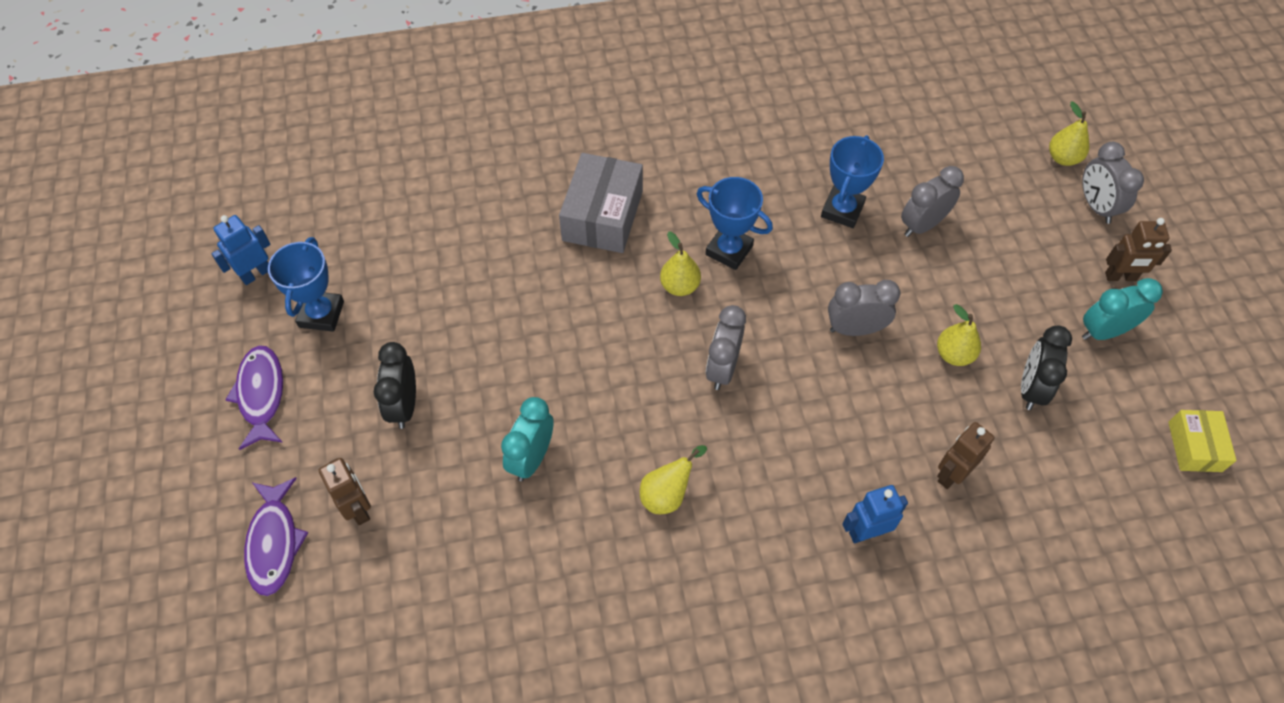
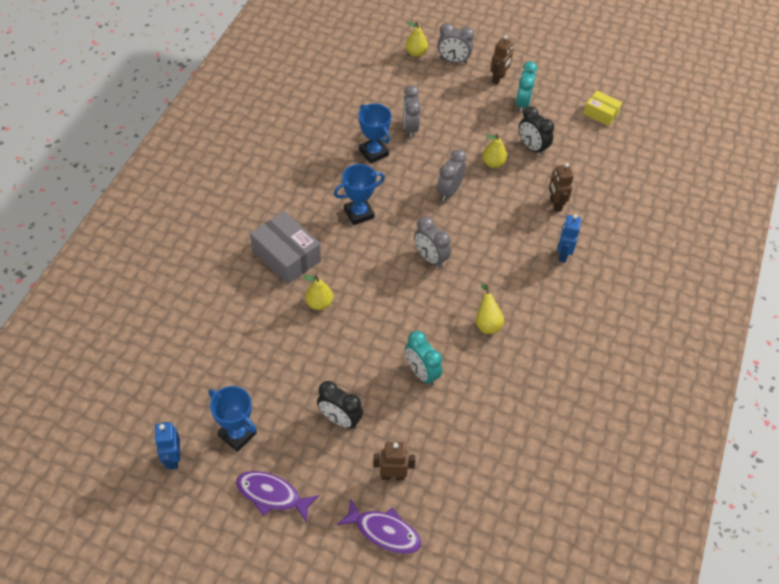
camera: 60 degrees left, 5 degrees down
yellow pear [660,231,701,296] -> yellow pear moved to [303,275,333,310]

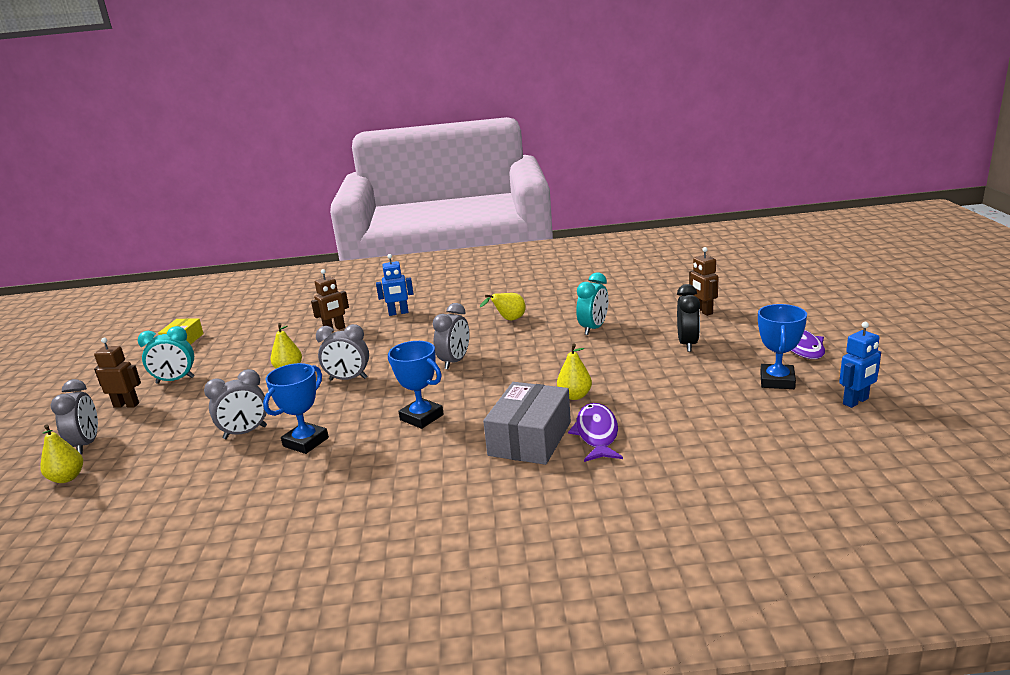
camera: 110 degrees left, 30 degrees down
purple fish [337,498,421,554] -> purple fish moved to [568,403,623,462]
black clock [519,106,554,156] -> none

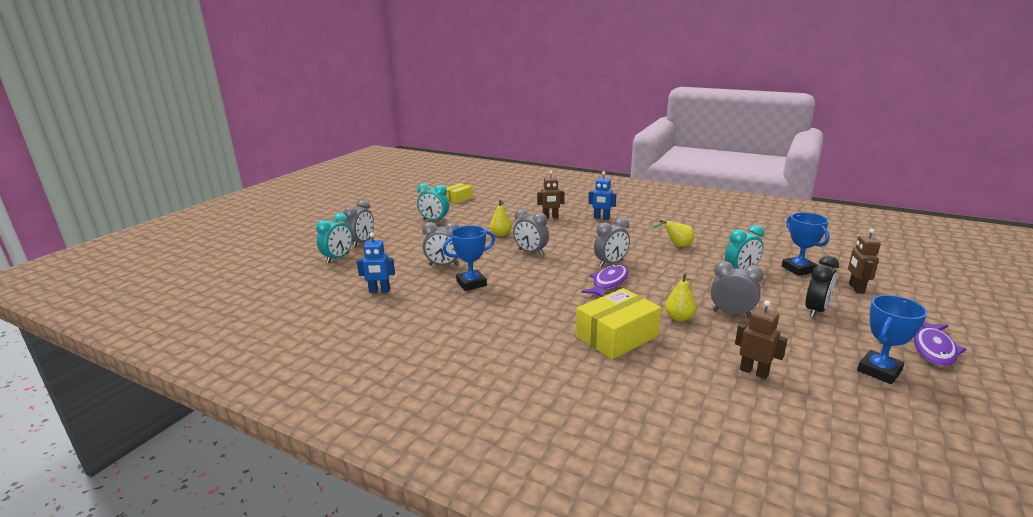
camera: 30 degrees right, 0 degrees up
yellow pear [40,424,83,483] -> turquoise clock [316,213,352,263]
brown robot [94,338,141,408] -> brown robot moved to [735,300,788,379]
blue trophy [388,341,444,429] -> blue trophy moved to [782,212,830,276]
grey box [483,382,571,465] -> yellow box [576,288,661,359]
purple fish [568,403,623,462] -> purple fish moved to [581,264,629,297]
blue robot [839,322,881,408] -> blue robot moved to [357,233,395,293]
none -> grey clock [711,261,763,317]

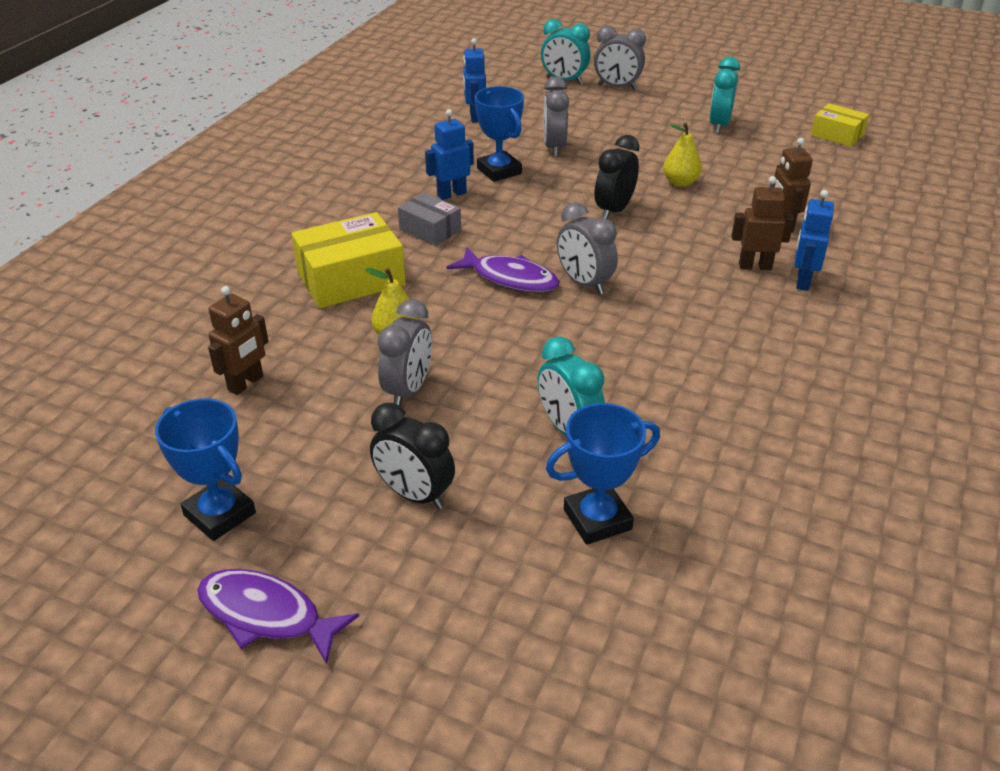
camera: 85 degrees right, 15 degrees up
grey clock [513,209,549,256] -> black clock [595,135,640,219]
yellow box [576,288,661,359] -> yellow box turned 75 degrees counterclockwise [292,212,406,308]
yellow pear [653,220,694,247] -> none
brown robot [848,228,881,294] -> brown robot moved to [731,176,794,270]
none -> grey box [398,192,461,246]
none -> blue robot [425,109,474,200]

